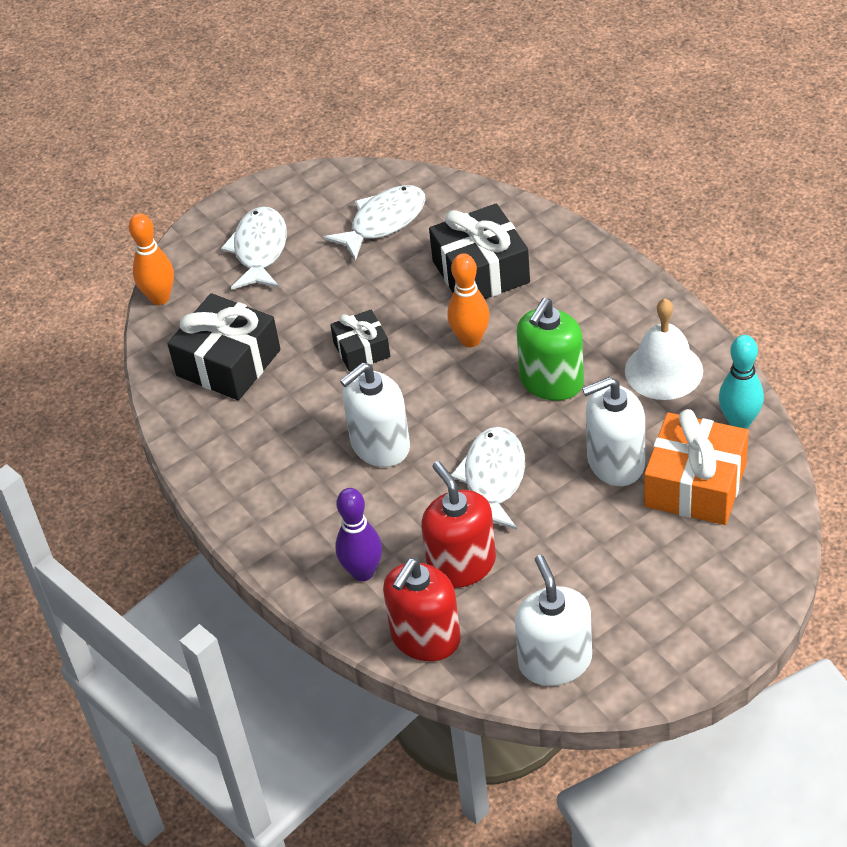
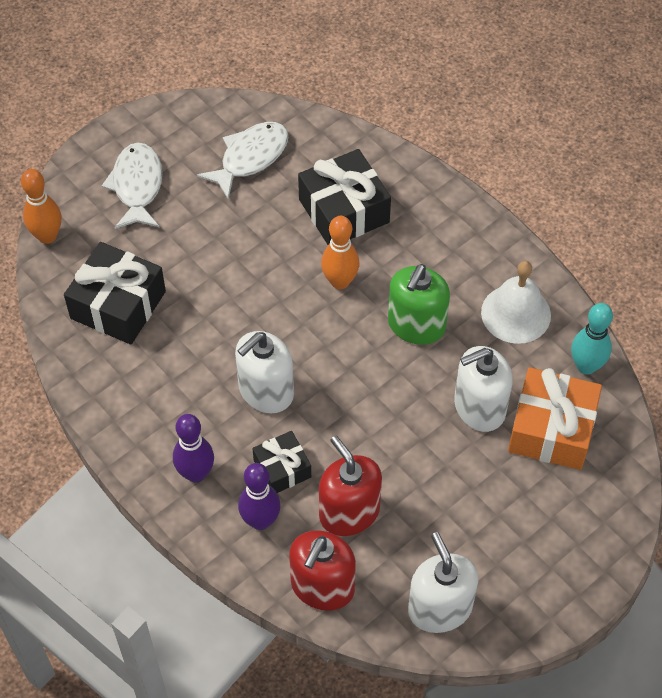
camera: 10 degrees left, 10 degrees up
black gift [330,310,390,372] -> black gift moved to [252,431,311,493]
white fish [451,427,525,530] -> none
none -> purple bowling pin [173,414,214,483]

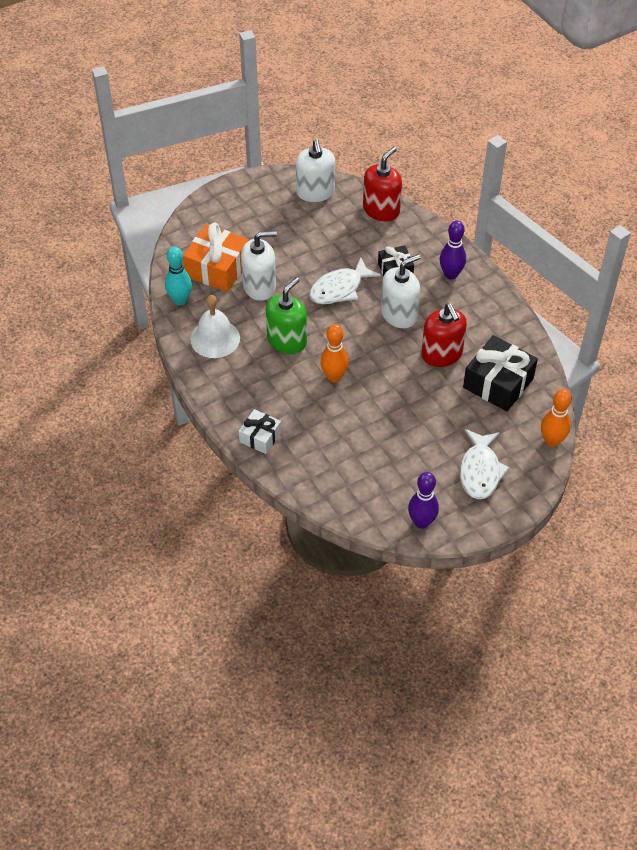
camera: 170 degrees left, 5 degrees down
white fish [197,122,288,200] -> white fish moved to [310,258,381,304]
purple bowling pin [238,463,281,530] -> purple bowling pin moved to [408,472,439,529]
black gift [298,149,391,245] -> none
red soap dispenser [319,436,382,536] -> red soap dispenser moved to [421,304,467,367]
none -> white gift [239,409,281,454]

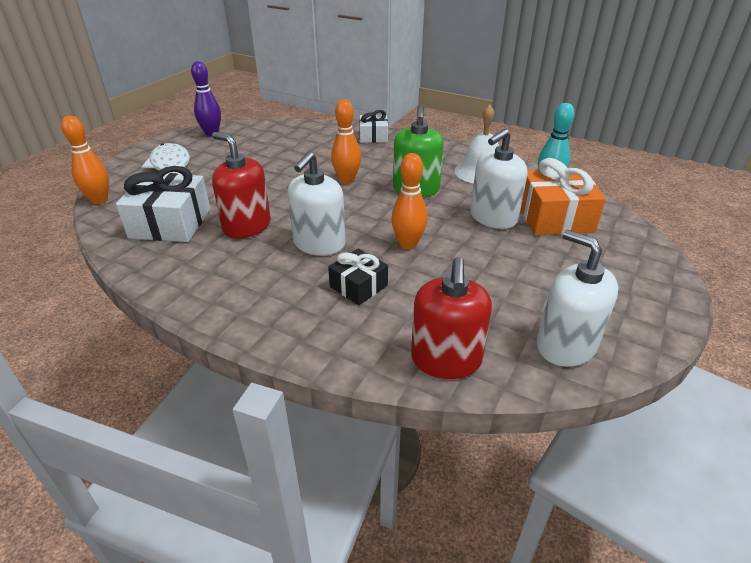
camera: 150 degrees right, 15 degrees down
white fish [310,258,381,304] -> orange bowling pin [391,153,428,249]
purple bowling pin [440,221,466,280] -> none
black gift [463,335,538,411] -> white gift [116,166,210,242]

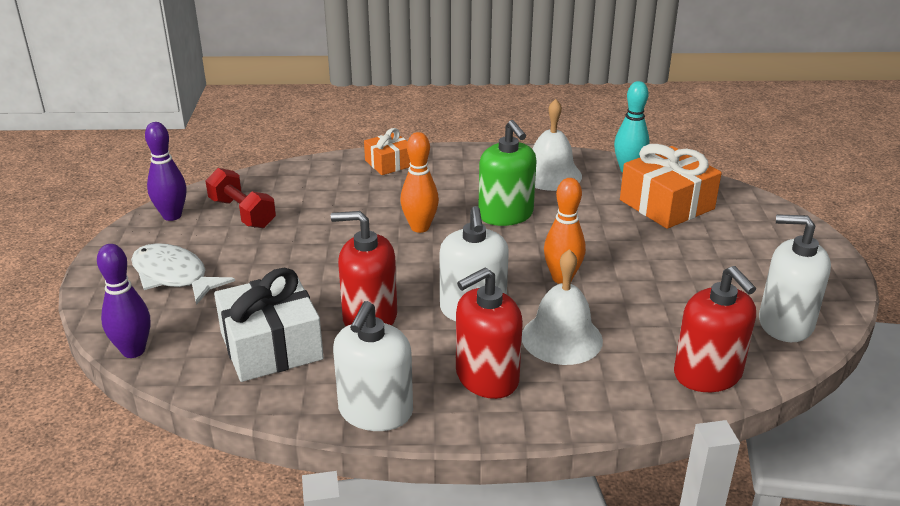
camera: 30 degrees left, 5 degrees down
orange bowling pin [61,116,109,204] -> purple bowling pin [97,244,150,358]
black gift [328,249,388,305] -> white bell [522,249,603,365]
white gift [359,110,388,143] -> orange gift [364,128,410,175]
white soap dispenser [470,129,527,229] -> white soap dispenser moved to [333,301,413,431]
none -> red dumbbell [206,168,276,228]
none -> red soap dispenser [456,268,523,399]

